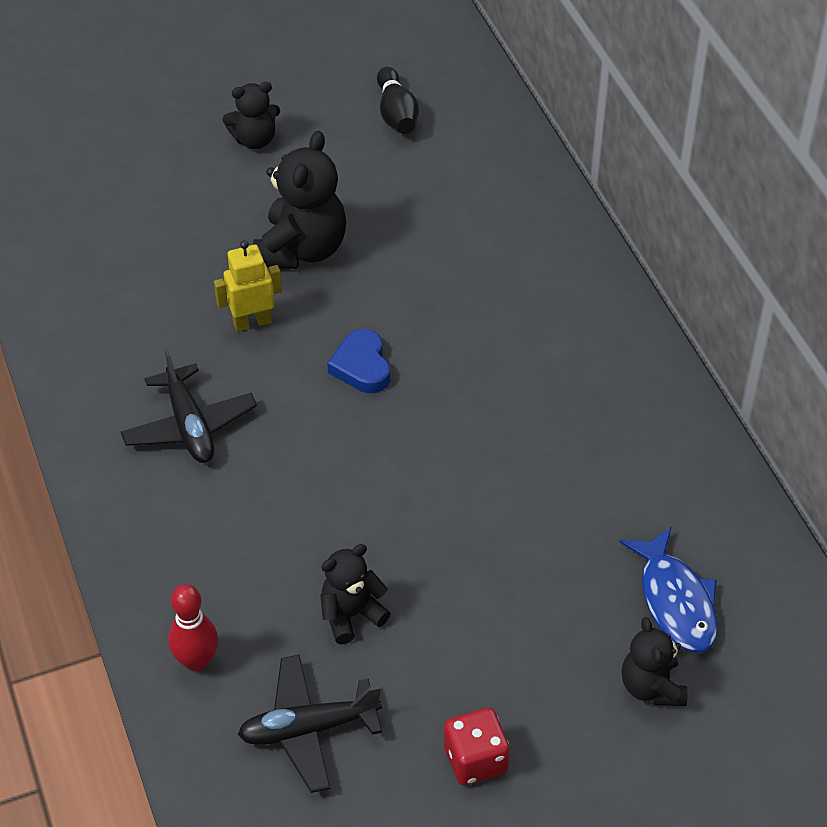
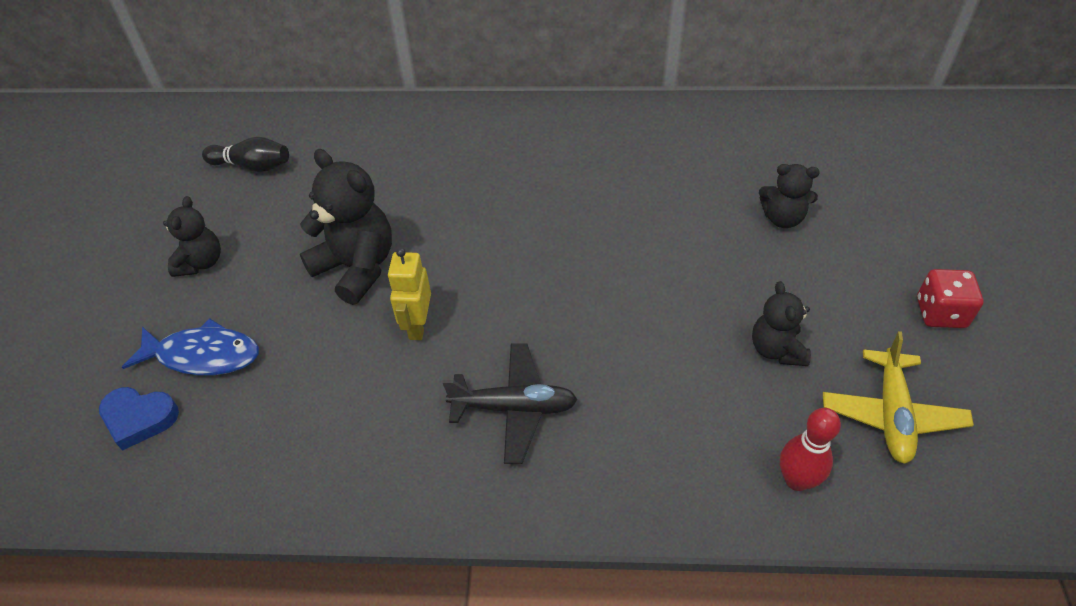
camera: 65 degrees left, 0 degrees up
black plane [238,654,382,793] -> yellow plane [823,331,974,464]
blue heart [327,329,390,393] -> blue heart moved to [99,387,179,451]
blue fish [620,527,718,652] -> blue fish moved to [122,318,259,376]
black teddy bear [622,617,688,706] -> black teddy bear moved to [759,164,820,228]

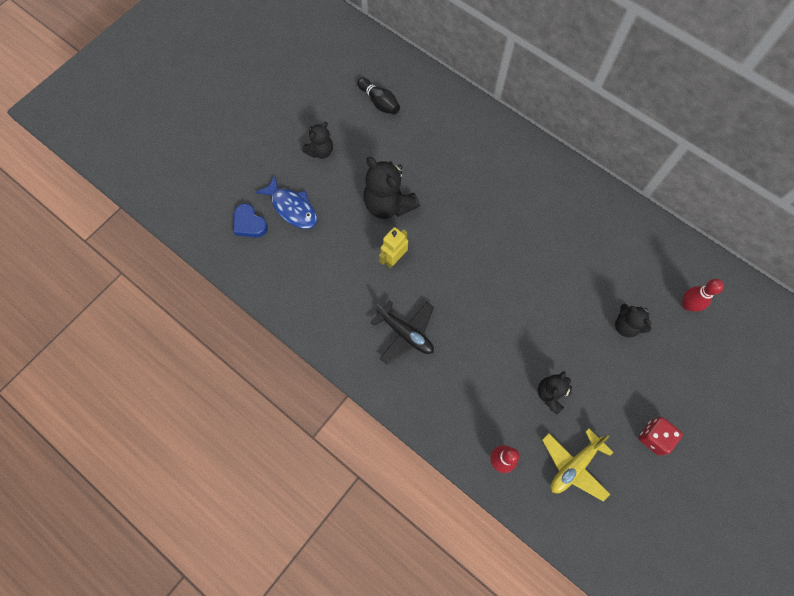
camera: 35 degrees right, 20 degrees up
black teddy bear [300,149,392,305] -> black teddy bear turned 150 degrees clockwise [364,157,420,219]
none -> red bowling pin [682,279,724,312]

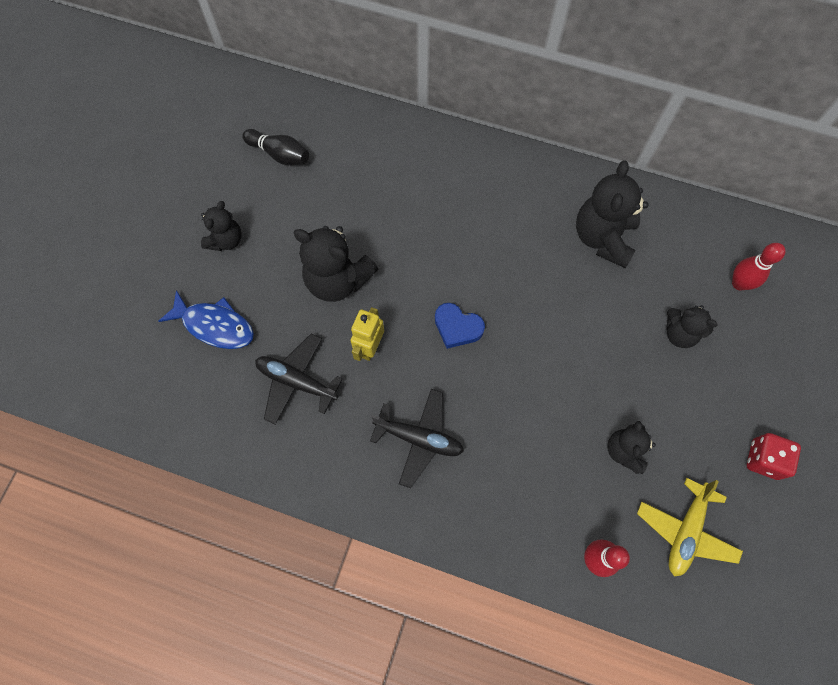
camera: 20 degrees left, 0 degrees up
blue heart [233,203,268,238] -> blue heart moved to [435,303,485,349]
none -> black plane [255,333,343,425]
none -> black teddy bear [576,160,649,268]

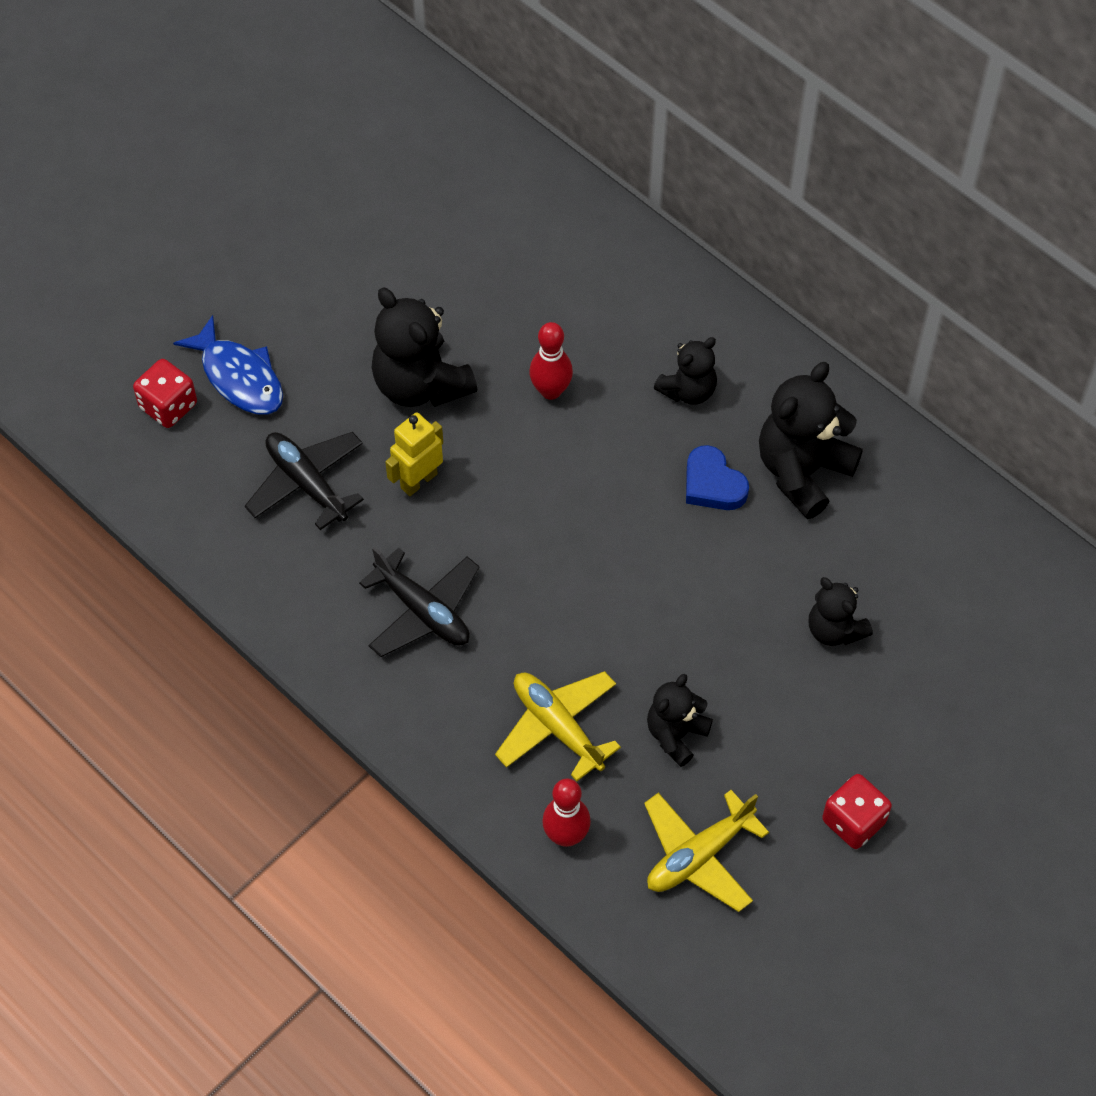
camera: 25 degrees right, 10 degrees down
black teddy bear [201,201,242,251] -> black teddy bear moved to [654,337,717,405]
black bowling pin [242,129,309,165] -> none
blue heart [435,303,485,349] -> blue heart moved to [686,445,749,510]
red bowling pin [732,243,785,290] -> red bowling pin moved to [529,322,573,400]
none -> red dice [133,359,197,428]
none -> yellow plane [495,671,621,781]

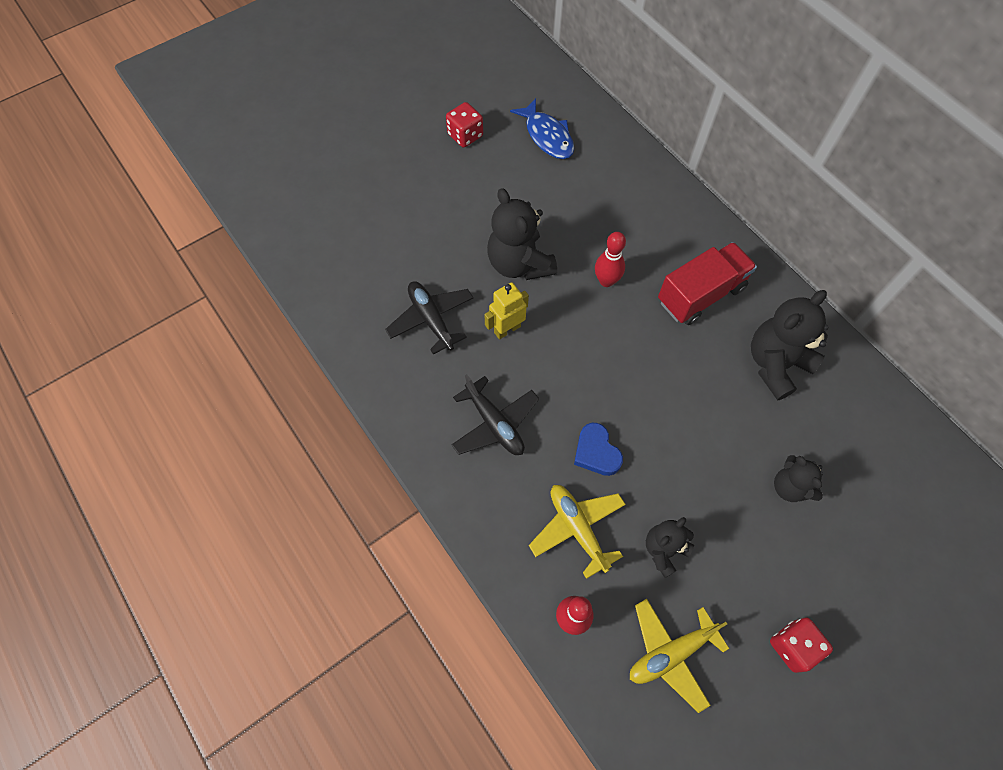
camera: 10 degrees right, 5 degrees up
red dice [133,359,197,428] -> red dice moved to [446,102,483,147]
blue fish [173,315,283,415] -> blue fish moved to [510,98,574,159]
black teddy bear [654,337,717,405] -> red truck [658,242,757,325]
blue heart [686,445,749,510] -> blue heart moved to [574,423,623,476]

